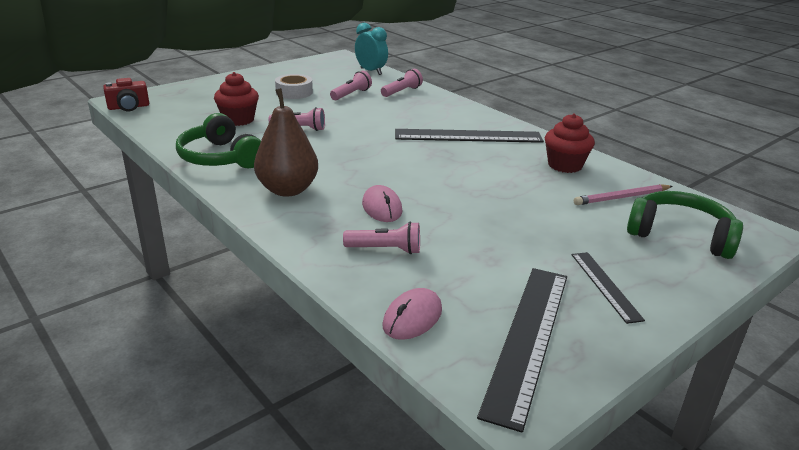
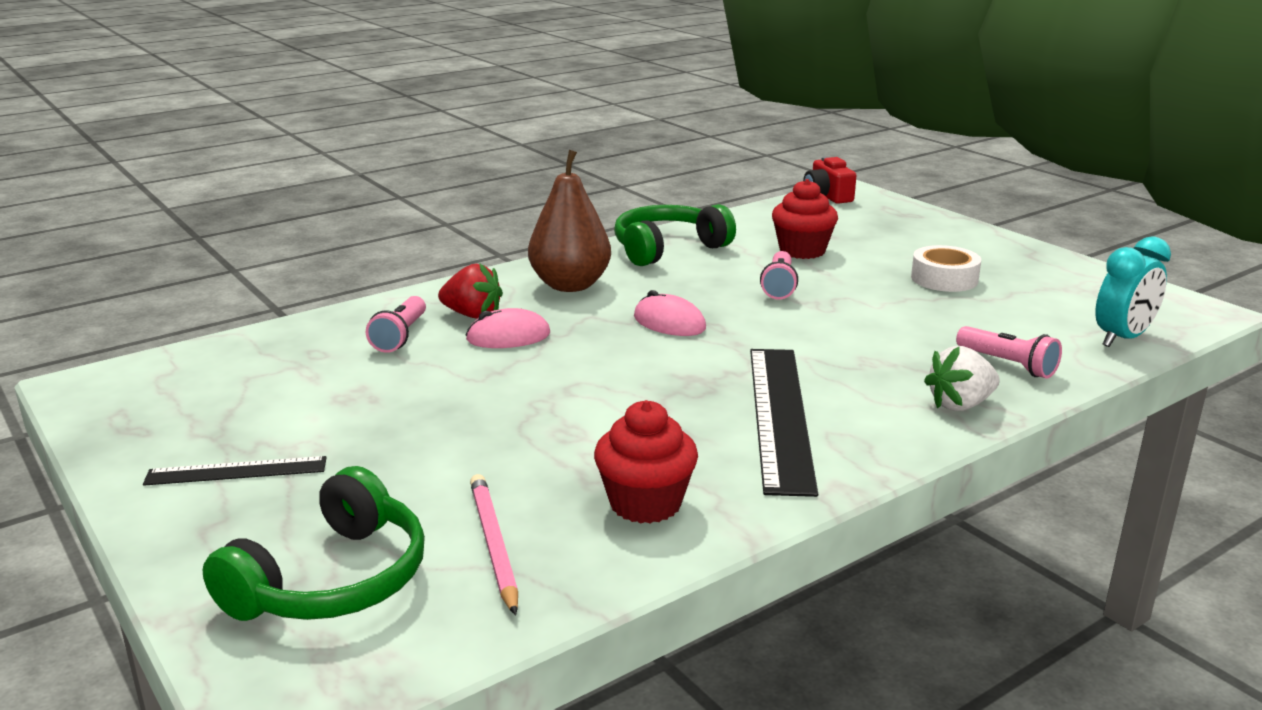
camera: 95 degrees right, 5 degrees down
pink flashlight [330,70,372,100] -> none
pink mouse [382,288,442,340] -> pink mouse moved to [634,290,706,336]
black ruler [477,268,567,433] -> none
none -> red strawberry [438,263,503,319]
none -> white strawberry [924,346,1000,411]

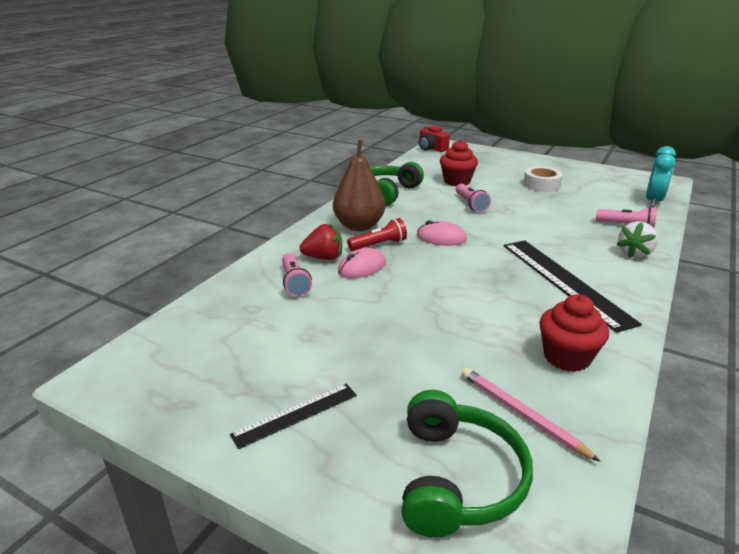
camera: 25 degrees left, 5 degrees up
none -> red flashlight [347,218,407,251]

